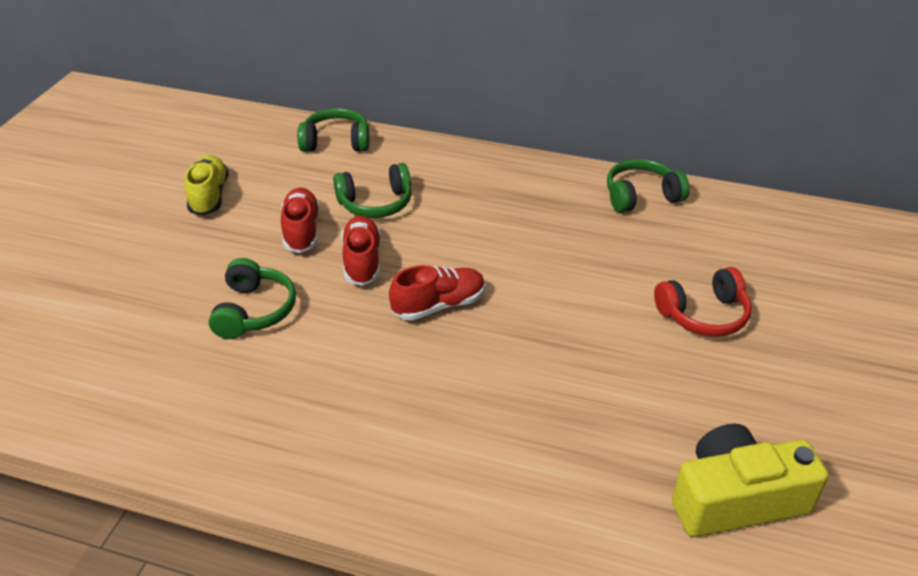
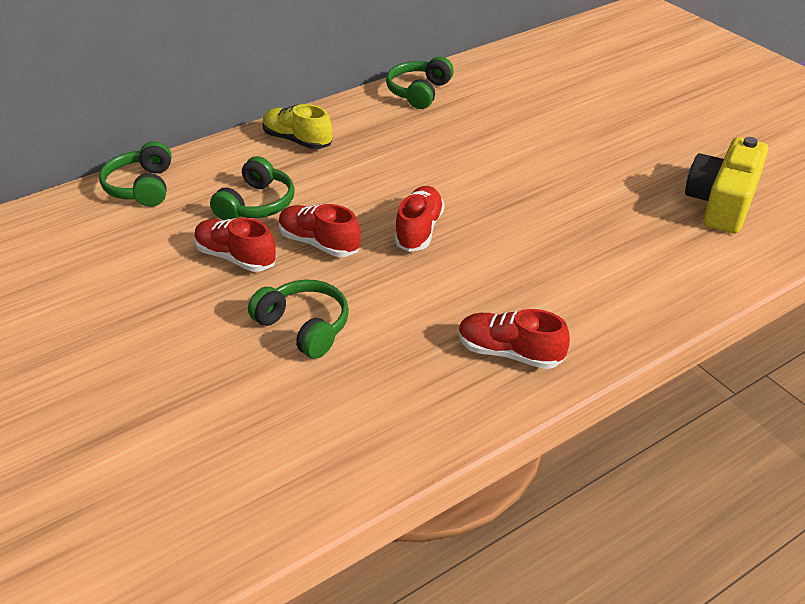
camera: 50 degrees left, 0 degrees up
yellow shoe [185,155,229,216] -> yellow shoe moved to [263,104,333,149]
green headphones [297,108,370,152] -> green headphones turned 45 degrees counterclockwise [99,141,172,207]
red headphones [654,267,752,337] -> none
none -> red shoe [459,309,570,369]

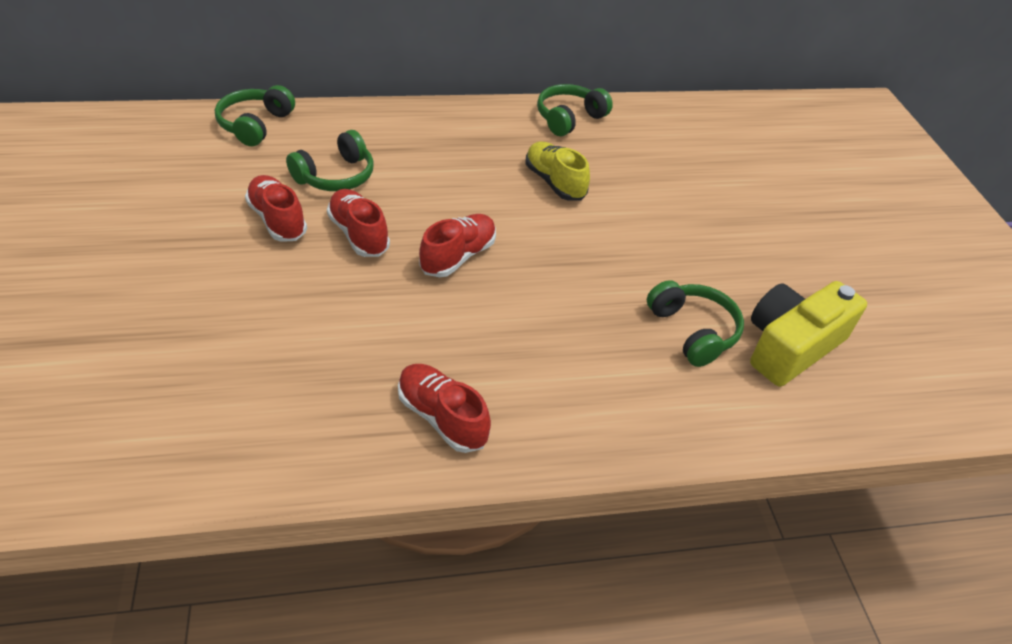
camera: 20 degrees right, 5 degrees up
green headphones [248,280,349,359] -> green headphones moved to [647,280,744,367]
yellow shoe [263,104,333,149] -> yellow shoe moved to [525,141,590,201]

